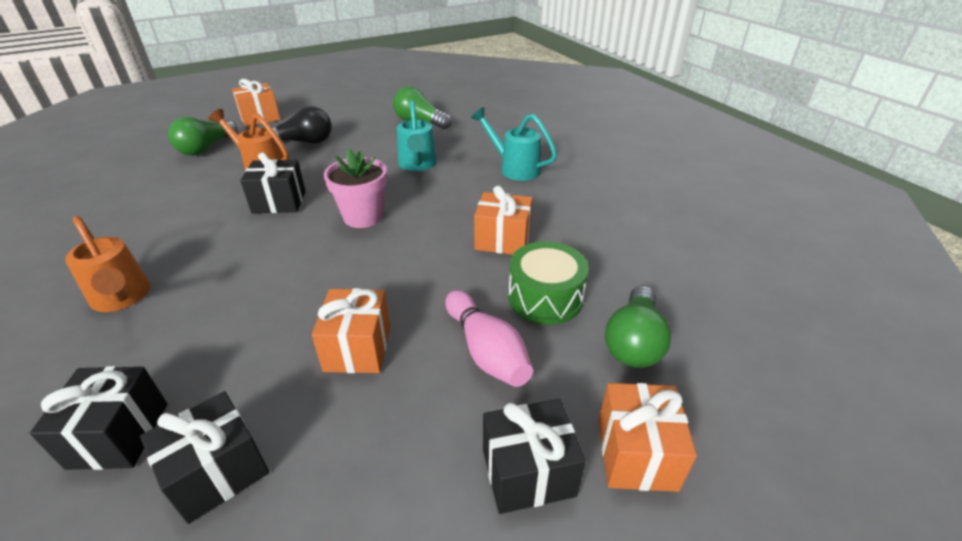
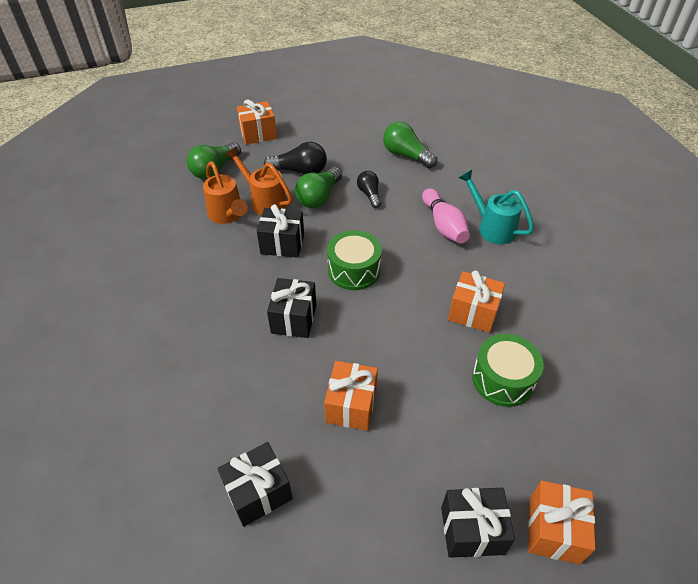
camera: 10 degrees right, 10 degrees up
black gift [30,366,167,470] -> black gift moved to [267,278,316,338]
orange watering can [65,216,151,312] -> orange watering can moved to [203,161,248,224]
pink flower pot [324,148,387,228] -> green drum [327,230,382,290]
turquoise watering can [397,100,437,171] -> none
pink bowling pin [445,290,533,387] -> pink bowling pin moved to [422,188,470,244]
green light bulb [605,286,671,368] -> green light bulb moved to [295,167,342,208]
none -> black light bulb [357,171,381,208]

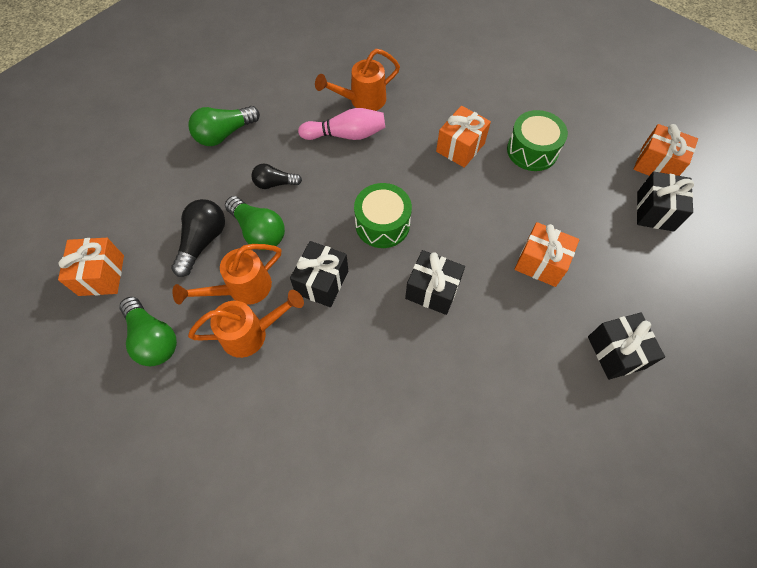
camera: 75 degrees left, 15 degrees up
turquoise watering can [458,170,534,244] -> orange watering can [315,49,400,111]

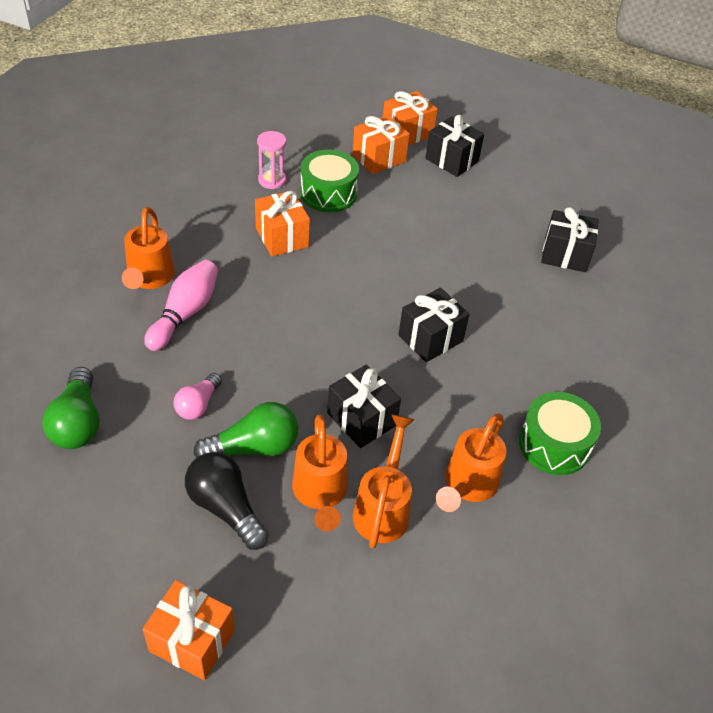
camera: 65 degrees left, 15 degrees down
green light bulb [119,297,177,366] -> none
black light bulb [251,164,302,189] -> pink light bulb [174,373,222,420]
green drum [354,183,412,248] -> green drum moved to [519,392,601,475]
orange gift [515,222,579,287] -> orange gift moved to [352,115,410,174]
none -> pink hourglass [257,131,286,189]
none -> orange watering can [436,414,506,512]

